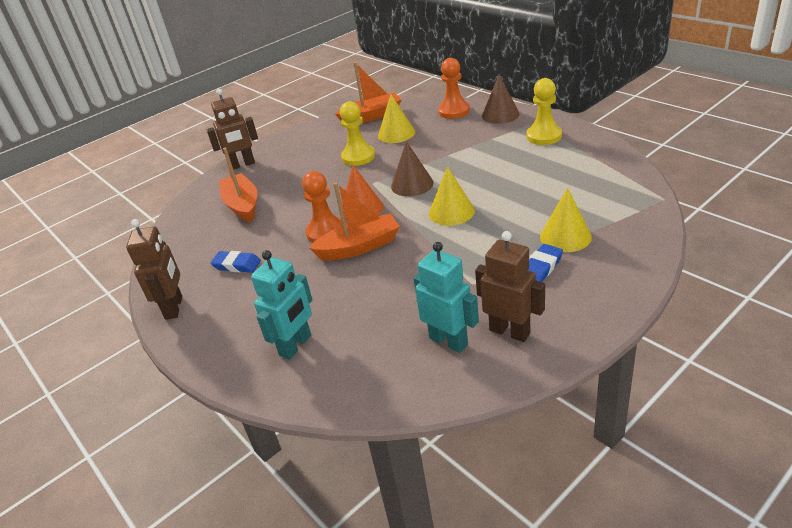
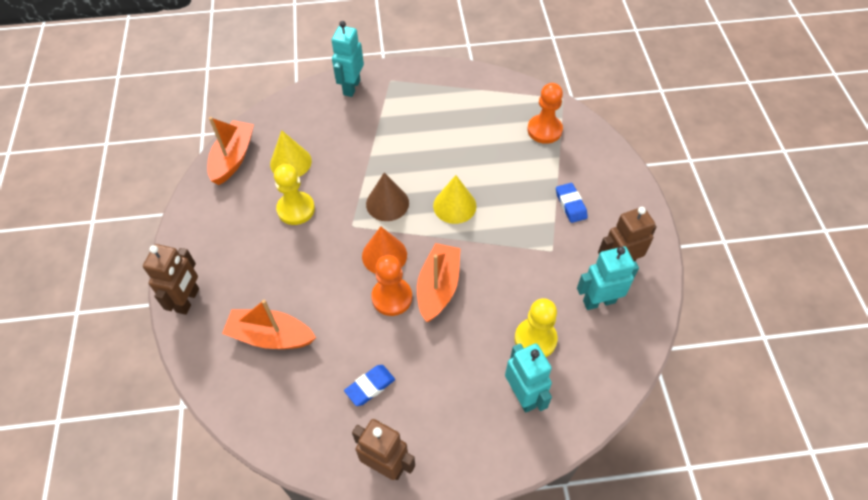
camera: 60 degrees left, 20 degrees up
orange pawn [438,58,470,119] -> orange pawn moved to [528,83,563,144]
brown cone [482,74,520,124] -> turquoise robot [331,21,364,97]
yellow pawn [527,78,562,145] -> yellow pawn moved to [515,298,558,357]
yellow cone [540,188,592,252] -> none

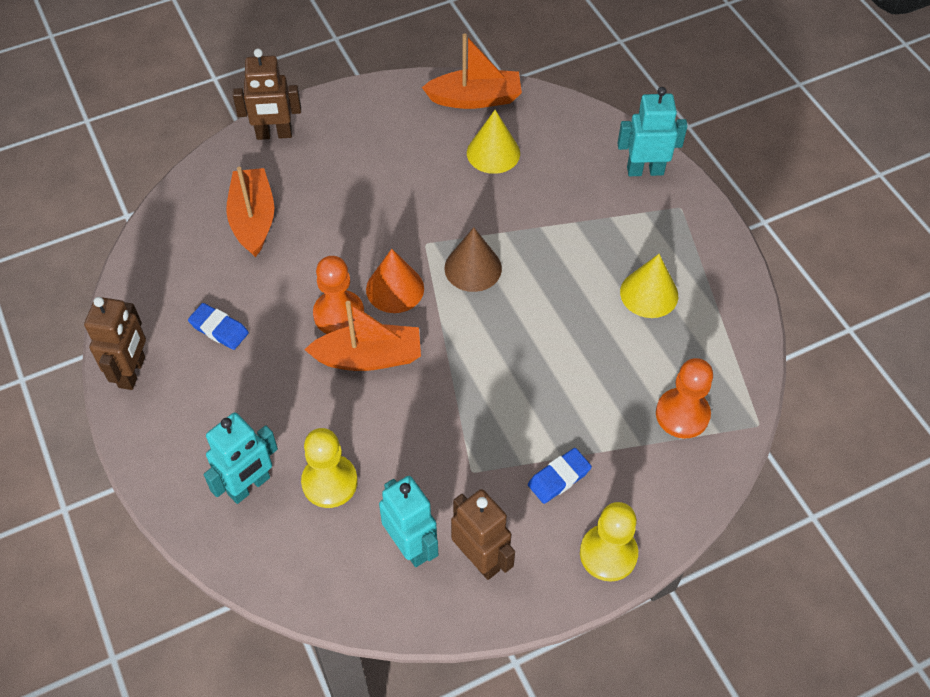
camera: 70 degrees right, 0 degrees up
yellow pawn [274,164,315,225] -> yellow pawn moved to [580,502,638,582]
yellow cone [433,175,476,224] -> yellow cone moved to [620,254,678,318]

